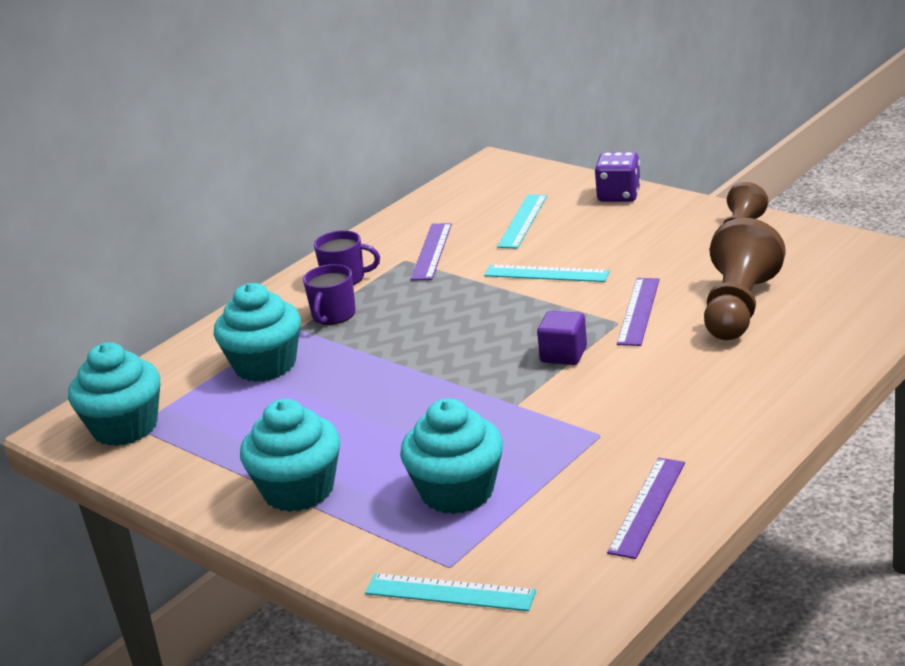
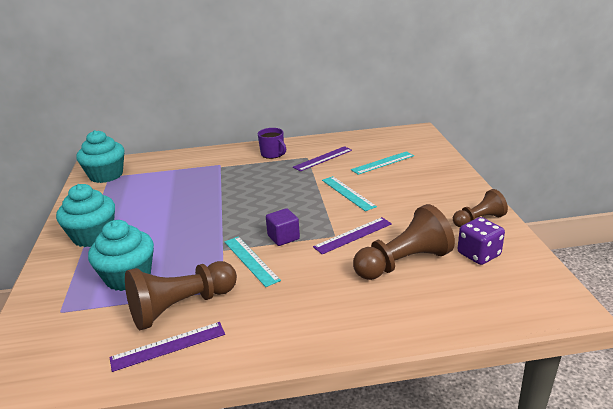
camera: 40 degrees right, 0 degrees up
turquoise cupcake [214,283,301,382] -> none
purple mug [303,264,356,325] -> none
turquoise ruler [365,573,536,611] -> turquoise ruler moved to [225,237,281,287]
purple dice [595,152,641,202] -> purple dice moved to [457,217,505,265]
none -> brown pawn [125,261,237,330]

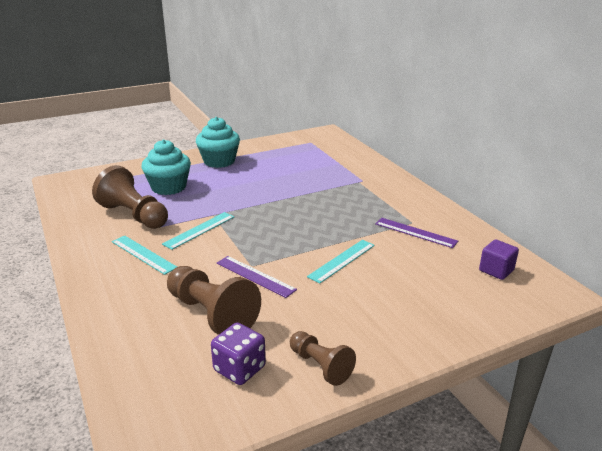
camera: 70 degrees right, 0 degrees up
turquoise cupcake [76,130,124,183] -> none
purple ruler [109,322,225,372] -> none
purple mug [258,128,286,159] -> none
purple cube [266,208,300,246] -> purple cube moved to [479,239,519,280]
turquoise ruler [351,151,414,175] -> turquoise ruler moved to [112,236,177,275]

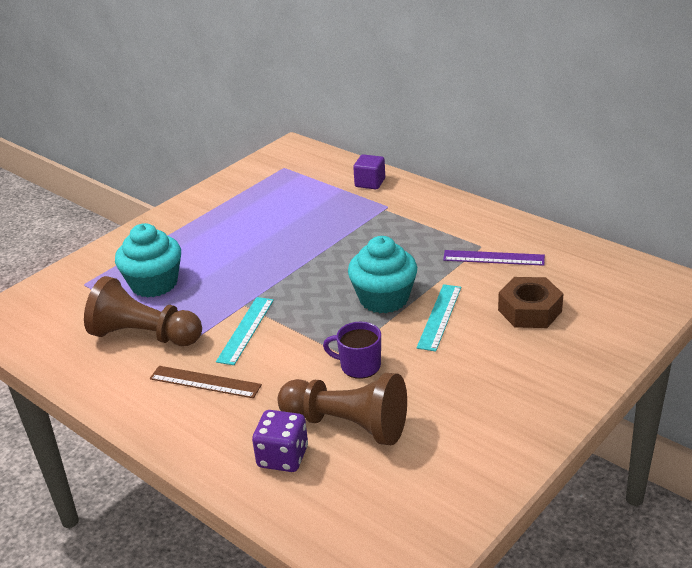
camera: 20 degrees left, 5 degrees up
turquoise ruler [112,236,177,275] -> brown ruler [150,366,262,398]
turquoise cupcake [196,117,240,168] -> turquoise cupcake moved to [348,236,417,313]
purple dice [211,323,266,385] -> purple dice moved to [252,410,308,472]
purple ruler [217,256,297,298] -> purple mug [323,322,381,379]
brown pawn [290,331,356,386] -> none
purple cube [479,239,519,280] -> purple cube moved to [353,154,385,189]
none -> brown nut [498,277,563,328]

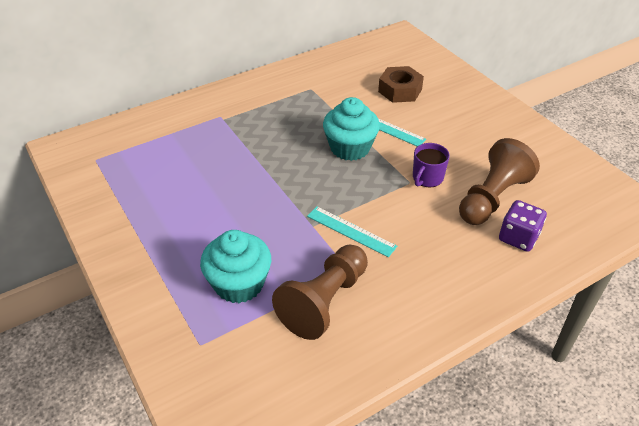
camera: 75 degrees left, 10 degrees up
brown ruler [150,366,262,398] -> none
purple cube [353,154,385,189] -> none
purple ruler [443,250,545,266] -> none

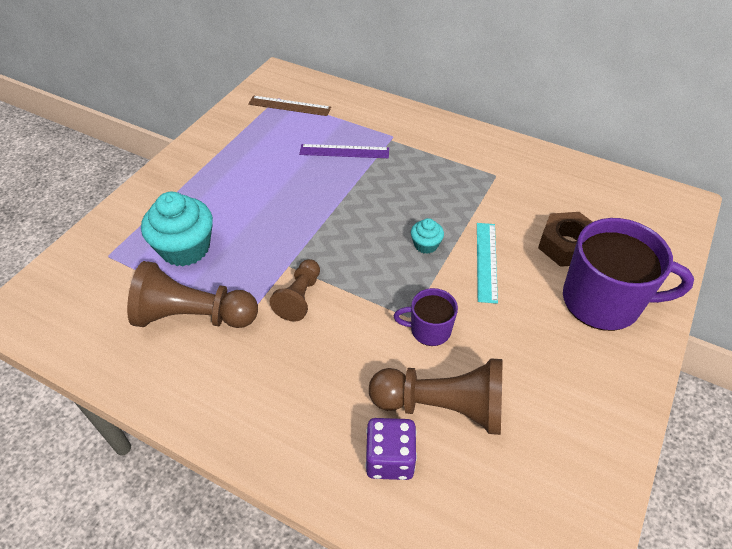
camera: 60 degrees right, 5 degrees up
turquoise ruler [307,206,397,257] -> brown pawn [270,259,320,322]
turquoise cupcake [323,97,380,161] -> turquoise cupcake [411,218,444,254], size x0.49
none -> brown ruler [248,96,331,116]
none -> purple ruler [299,144,389,158]
none -> purple mug [563,218,694,331]

